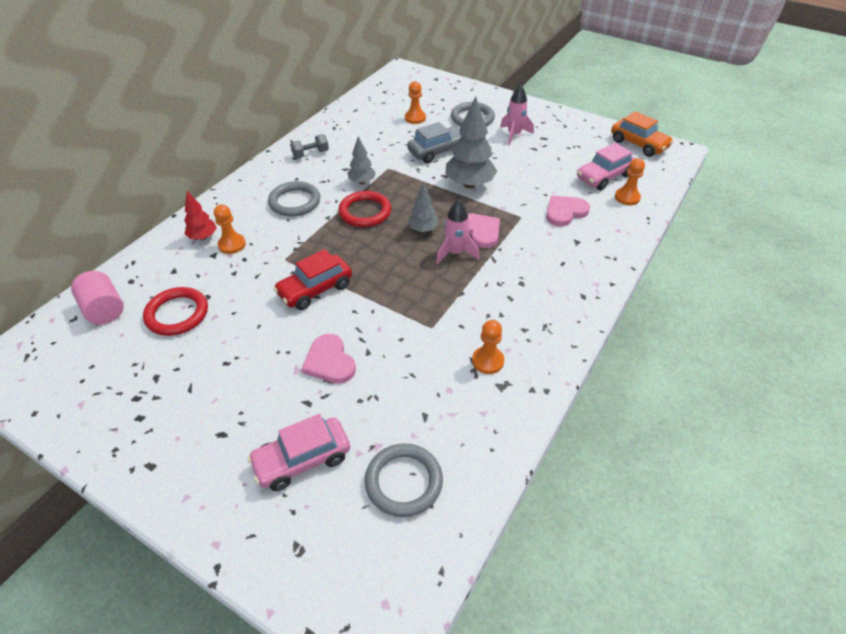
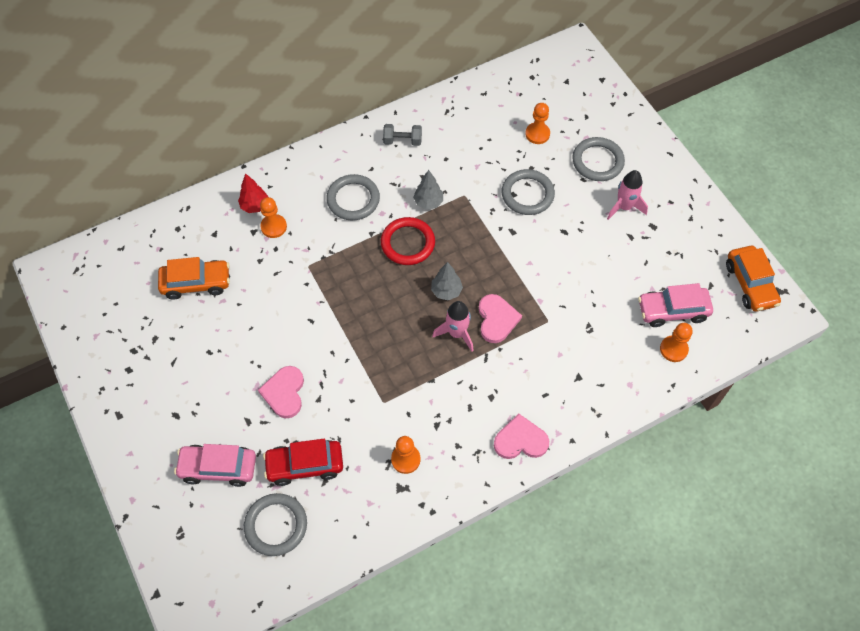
camera: 30 degrees right, 15 degrees up
pink cylinder [71,271,124,325] -> none
red ring [143,287,208,336] -> orange car [158,257,230,300]
red car [273,249,352,310] -> red car moved to [263,439,343,486]
grey car [407,122,461,163] -> grey ring [502,169,555,215]
grey tree [445,96,497,189] -> none
pink heart [546,195,590,226] -> pink heart moved to [494,414,549,459]

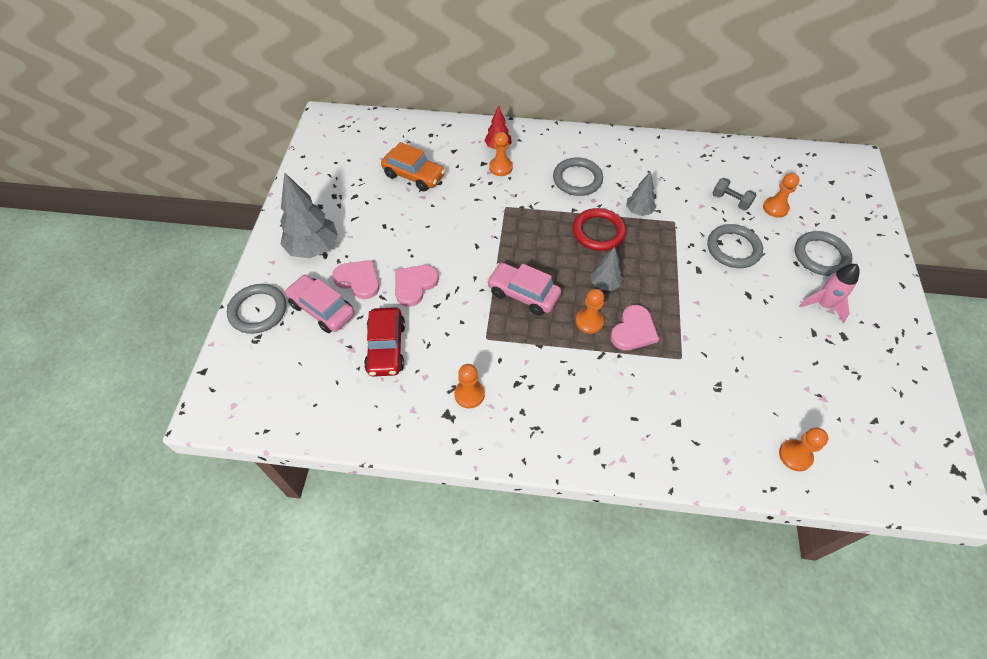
camera: 35 degrees right, 5 degrees down
grey ring [244,493,307,556] -> grey ring moved to [227,284,286,334]
red car [263,439,343,486] -> red car turned 120 degrees counterclockwise [364,307,405,377]
grey dumbbell [383,124,422,146] -> grey dumbbell moved to [713,178,756,211]
pink rocket [432,301,474,352] -> orange pawn [576,289,604,334]
pink heart [494,414,549,459] -> pink heart moved to [332,260,380,299]
pink car [638,283,713,327] -> pink car moved to [487,263,561,316]
orange car [726,246,781,312] -> none
none -> grey tree [280,172,338,258]

